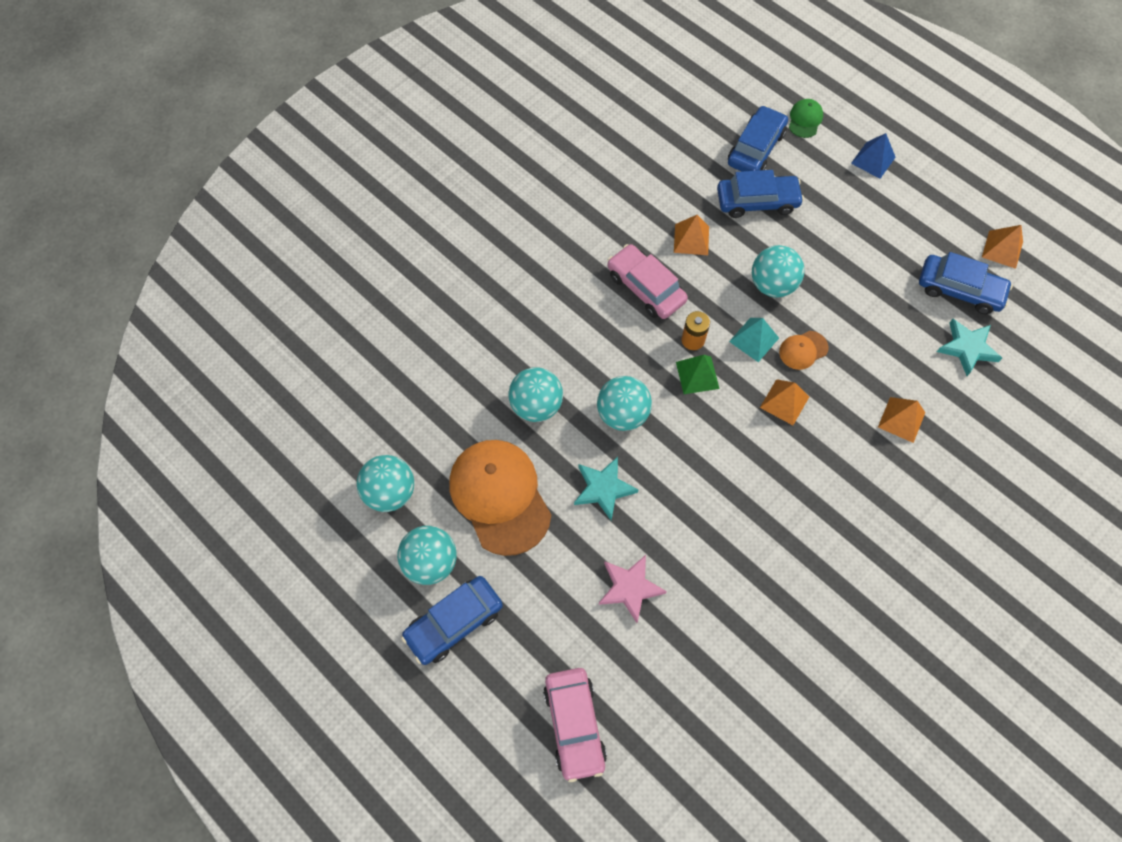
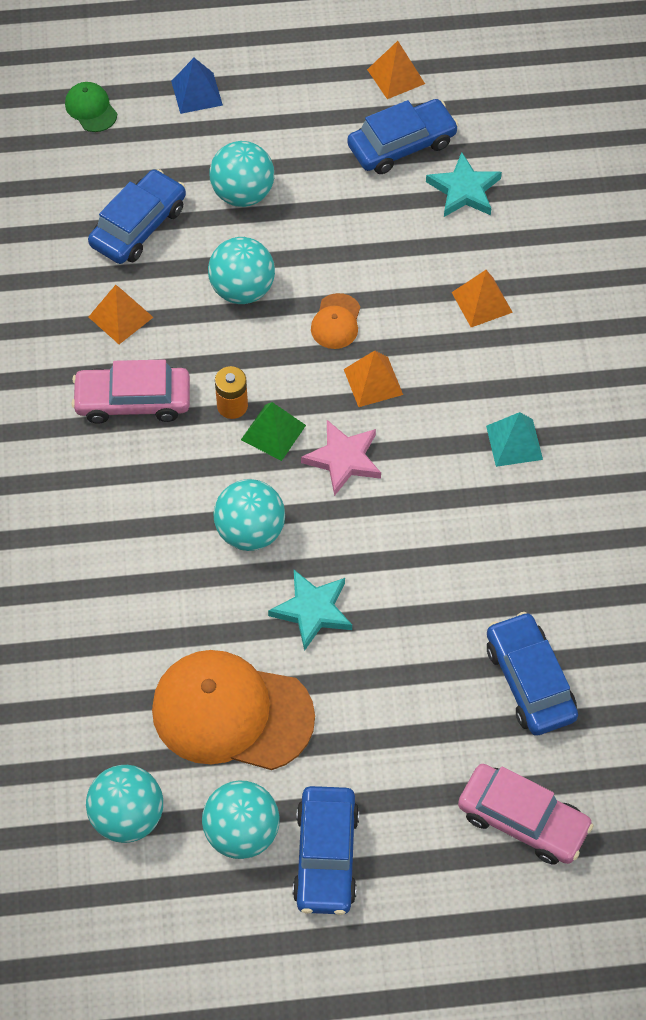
camera: 50 degrees left, 5 degrees down
turquoise ball [508,367,563,422] -> turquoise ball moved to [209,141,274,207]
pink star [599,555,667,623] -> pink star moved to [301,420,381,496]
blue car [728,105,788,172] -> blue car moved to [487,612,578,736]
turquoise pyramid [729,318,779,362] -> turquoise pyramid moved to [486,412,543,467]

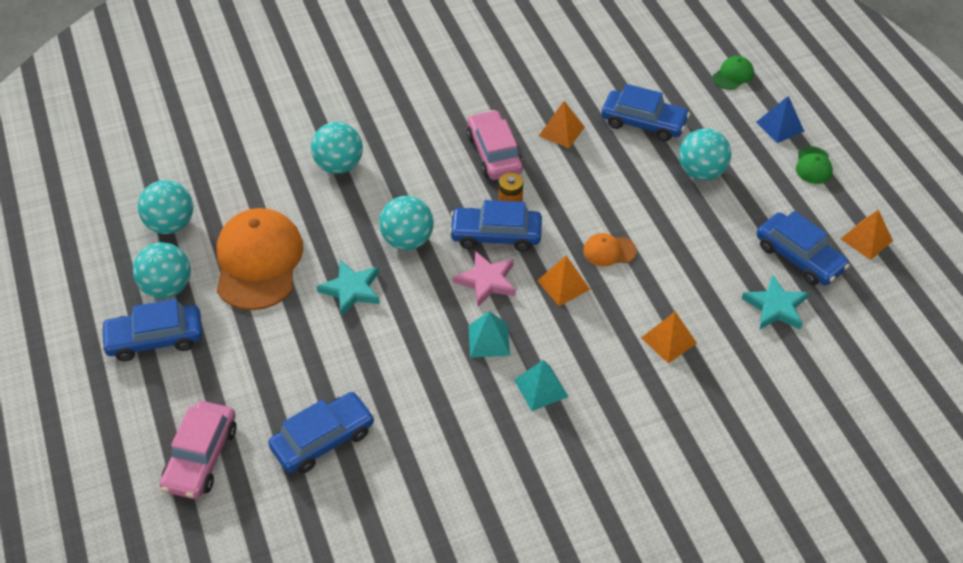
camera: 75 degrees right, 10 degrees down
turquoise ball [208,237,275,304] -> turquoise ball moved to [311,122,363,174]
green pyramid [241,402,306,461] -> blue car [449,200,542,252]
none -> turquoise pyramid [468,311,510,358]
none -> green cap [796,147,833,184]

